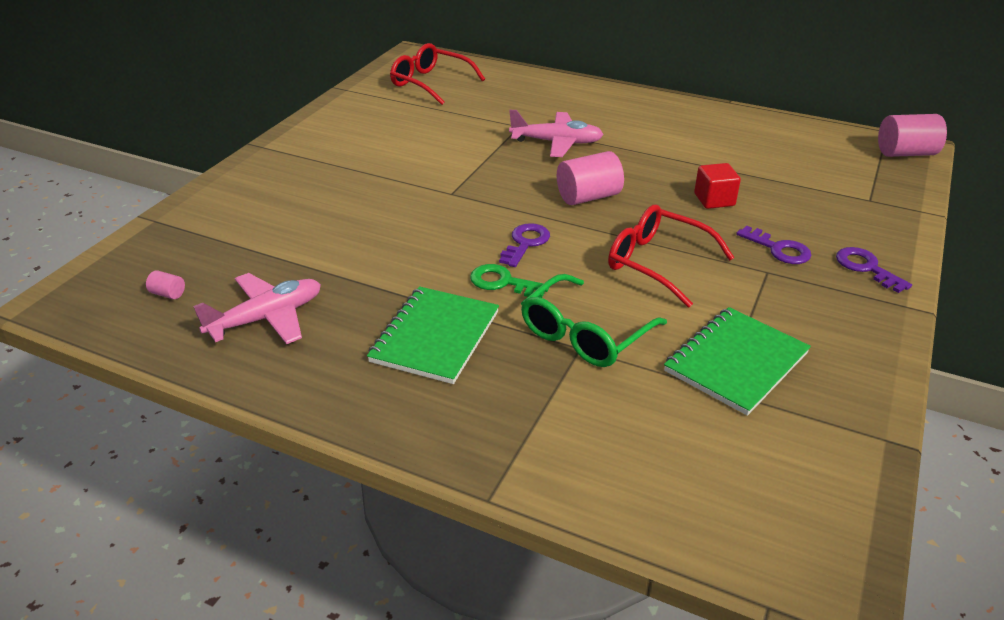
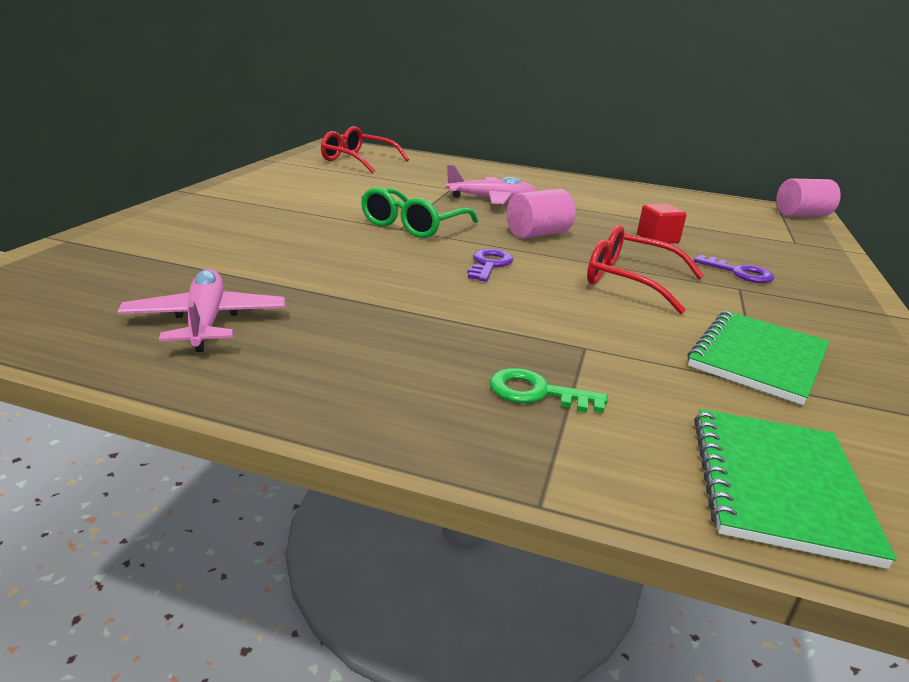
camera: 10 degrees left, 10 degrees down
pink cylinder [146,270,185,299] -> none
pink plane [193,273,321,344] -> pink plane turned 60 degrees counterclockwise [117,269,285,352]
green notebook [367,286,499,384] -> green notebook moved to [694,409,897,569]
green key [470,264,550,298] -> green key moved to [490,368,608,413]
green glasses [521,274,667,367] -> green glasses moved to [361,187,478,238]
purple key [836,247,912,293] -> none

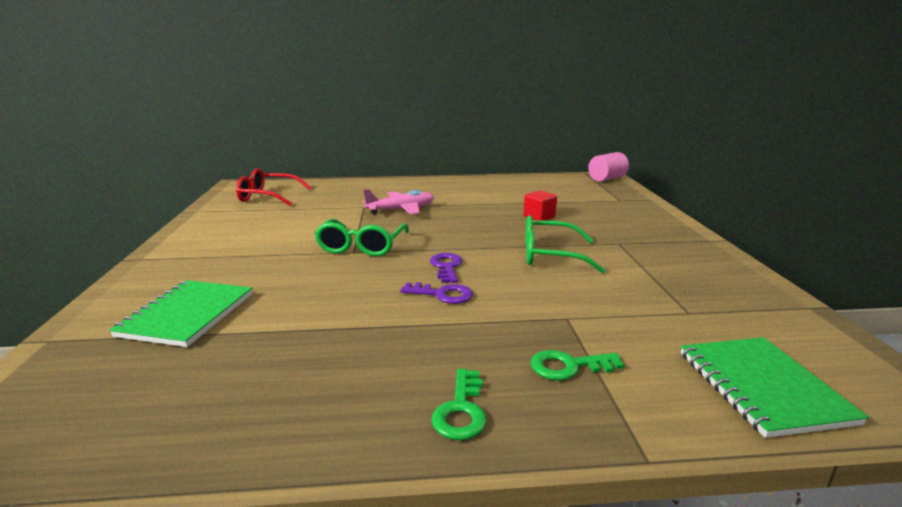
camera: 20 degrees left, 5 degrees down
pink plane [117,269,285,352] -> none
pink cylinder [507,189,576,239] -> none
red glasses [587,225,704,314] -> green glasses [525,215,605,273]
green notebook [687,311,829,405] -> green notebook moved to [109,280,252,347]
purple key [694,255,774,283] -> purple key moved to [400,282,473,304]
none -> green key [432,369,487,440]

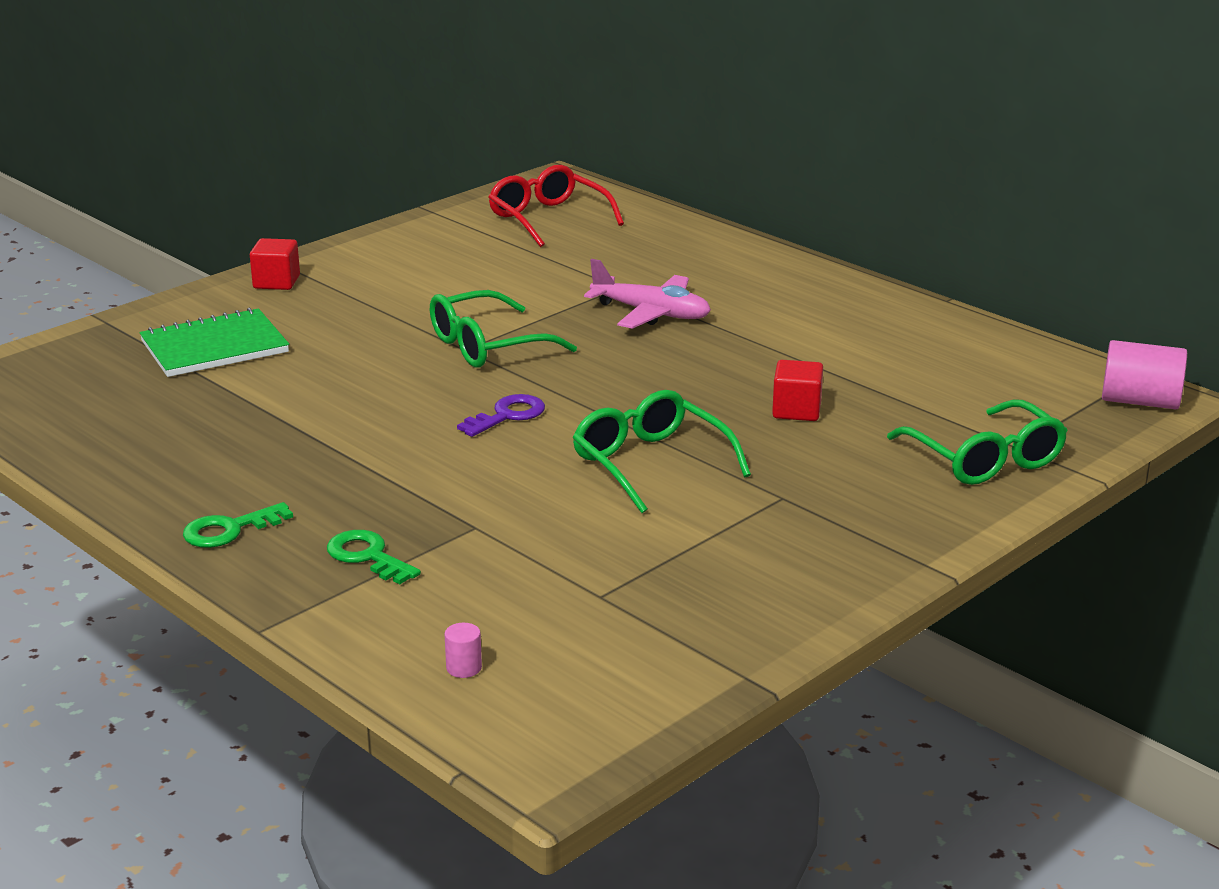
camera: 50 degrees right, 5 degrees up
purple key [400,282,473,304] -> none
green notebook [681,337,869,438] -> pink cylinder [444,623,482,678]
none -> red cube [250,238,300,290]
none -> green glasses [887,399,1068,485]

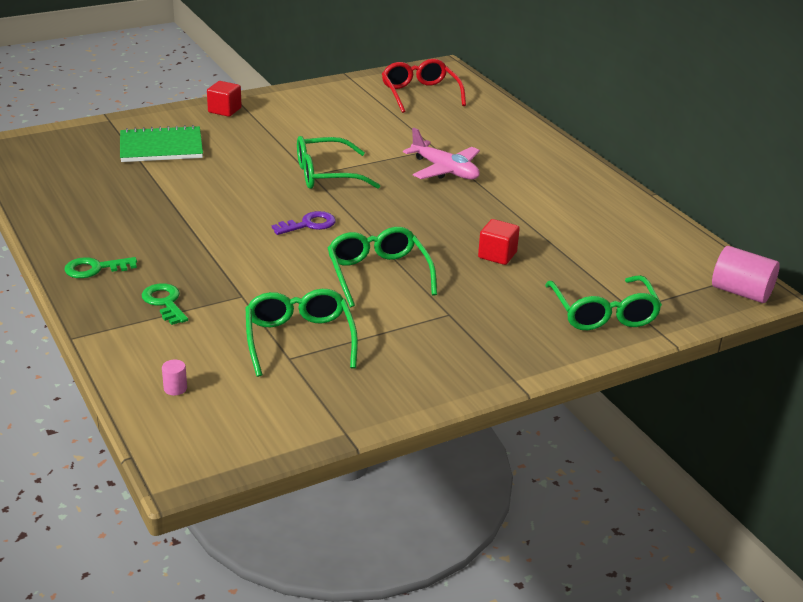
camera: 15 degrees right, 5 degrees up
none -> green glasses [246,289,358,377]

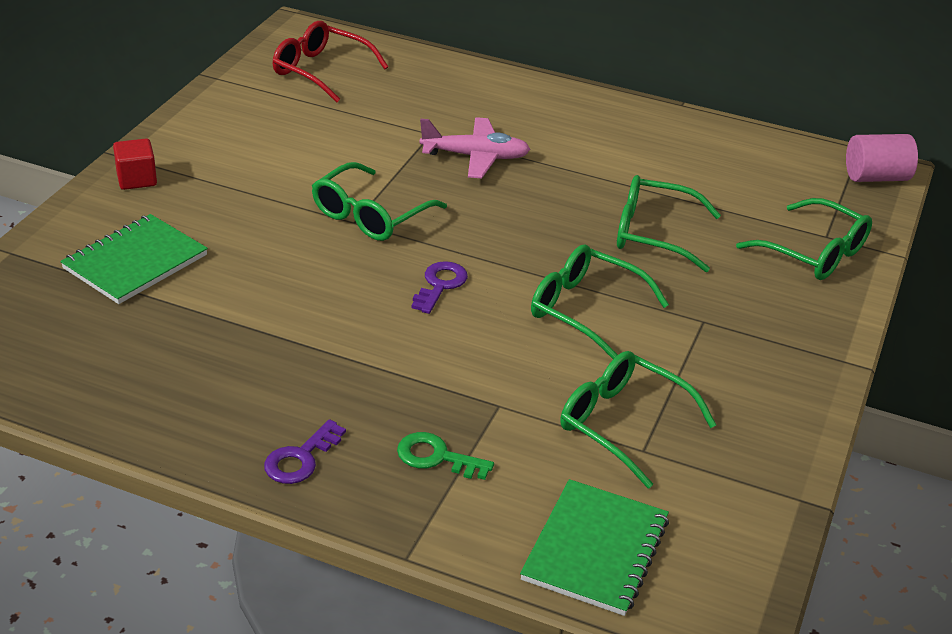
camera: 40 degrees left, 5 degrees up
green key [64,257,137,278] -> purple key [264,419,346,484]
pink cylinder [162,360,187,396] -> green notebook [520,479,669,616]
red cube [478,219,520,265] -> green glasses [617,175,721,272]

